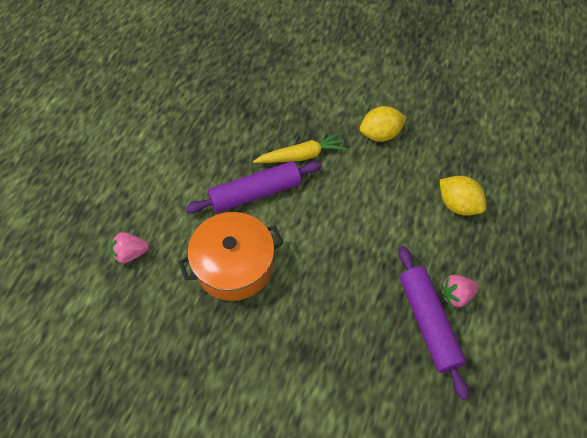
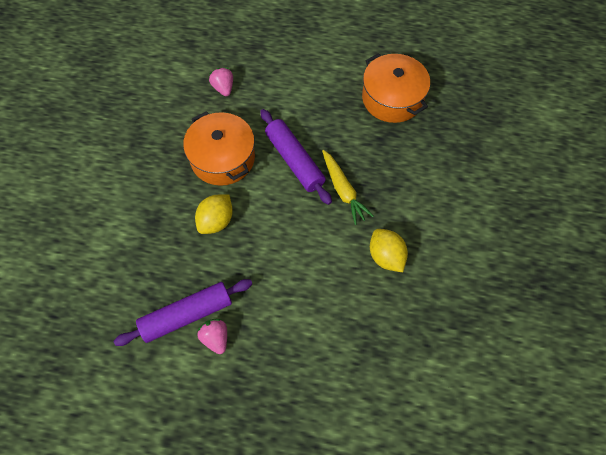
camera: 80 degrees right, 5 degrees up
yellow lemon [440,176,486,216] -> yellow lemon moved to [195,194,233,234]
none -> orange pot [362,53,430,123]

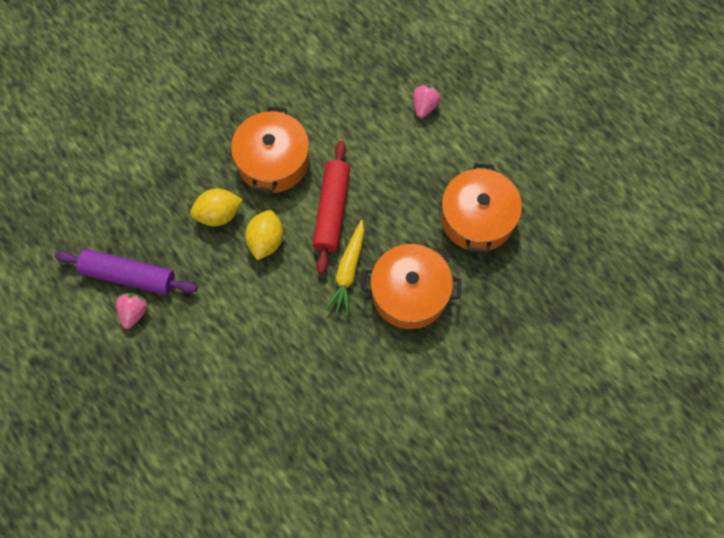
camera: 40 degrees right, 5 degrees up
pink strawberry [209,68,233,96] -> pink strawberry moved to [413,85,441,118]
purple rolling pin [260,109,332,205] -> red rolling pin [312,141,350,274]
yellow lemon [370,229,408,272] -> yellow lemon moved to [245,210,283,260]
none -> orange pot [361,244,462,329]

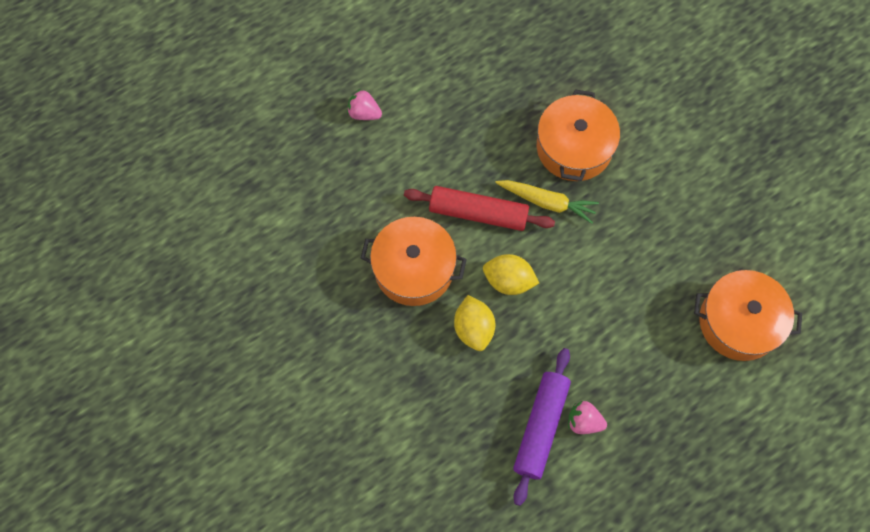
camera: 85 degrees left, 0 degrees up
orange pot [441,163,522,253] -> orange pot moved to [694,270,802,361]

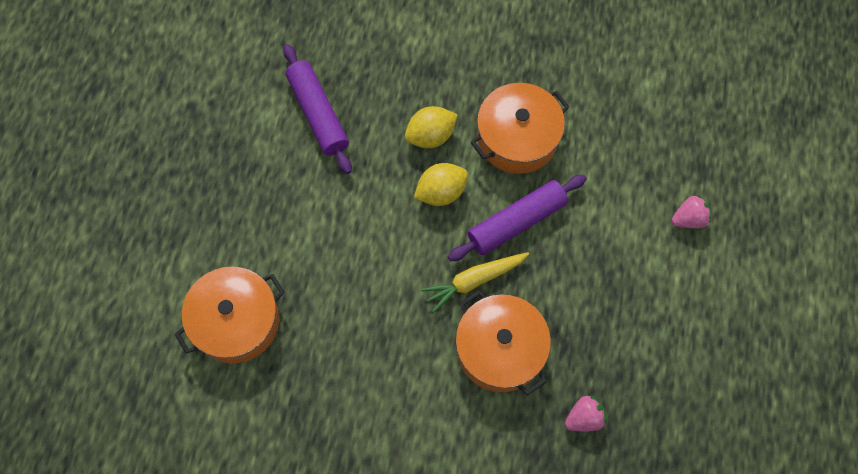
camera: 135 degrees right, 0 degrees up
red rolling pin [404,186,555,231] -> purple rolling pin [448,175,587,261]
yellow lemon [454,295,495,351] -> yellow lemon turned 60 degrees counterclockwise [405,106,458,148]
pink strawberry [568,401,607,434] -> pink strawberry moved to [565,396,607,432]

